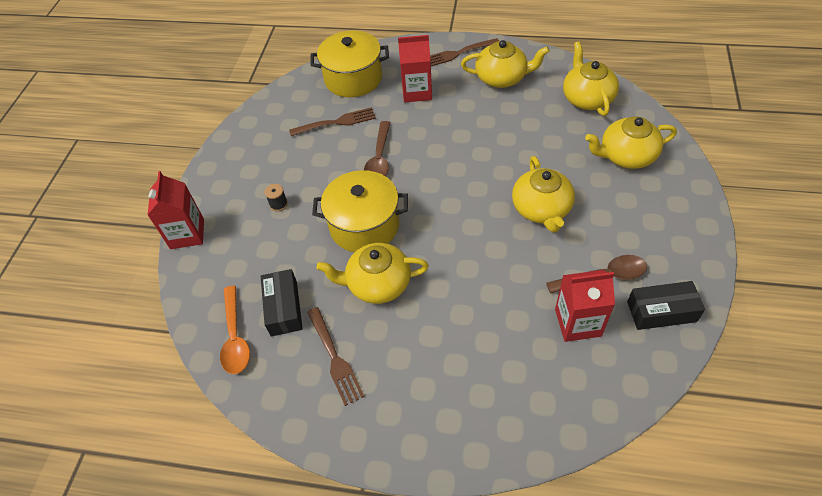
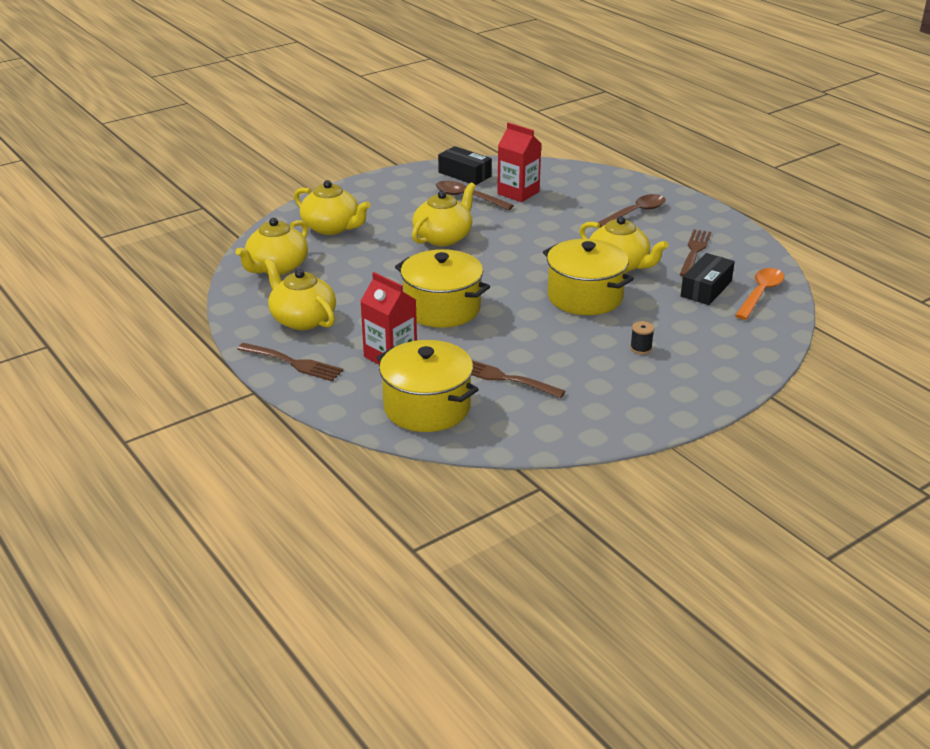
camera: 140 degrees left, 20 degrees down
red carton [147,171,204,249] -> none
brown spoon [364,121,391,176] -> brown spoon moved to [597,194,666,227]
none -> yellow pot [395,249,490,328]

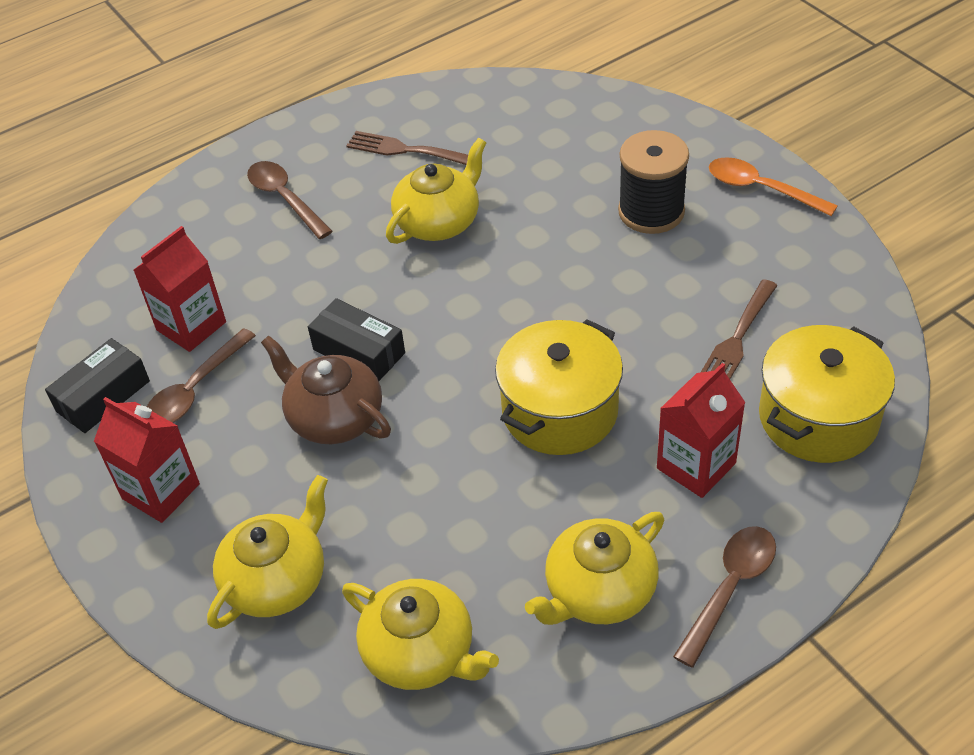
camera: 85 degrees left, 15 degrees up
brown fork [237,343,343,381] -> brown spoon [673,526,776,668]
yellow teapot [412,182,476,246] -> brown teapot [261,336,391,444]
yellow pot [543,239,634,315] -> none
black spool [630,321,654,354] -> black spool [618,130,689,234], size x2.40
black box [681,253,735,305] -> black box moved to [308,298,405,381]
orange spoon [735,268,784,320] -> orange spoon moved to [709,157,838,216]
none -> red carton [94,397,200,523]

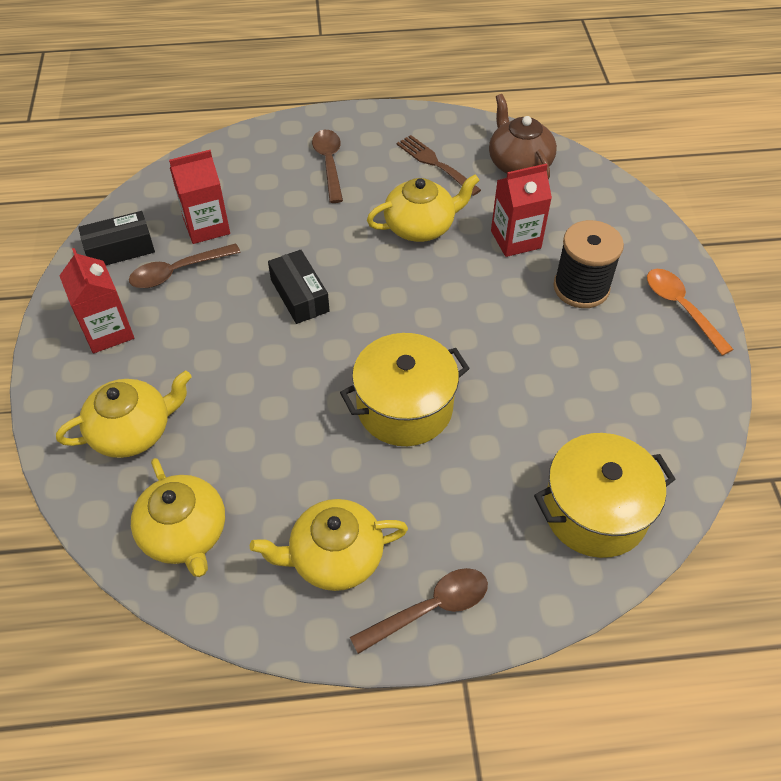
camera: 25 degrees right, 5 degrees up
brown teapot [261,336,391,444] -> brown teapot moved to [489,94,557,180]
red carton [657,363,745,498] -> red carton moved to [491,163,552,257]
brown fork [700,279,778,379] -> none

